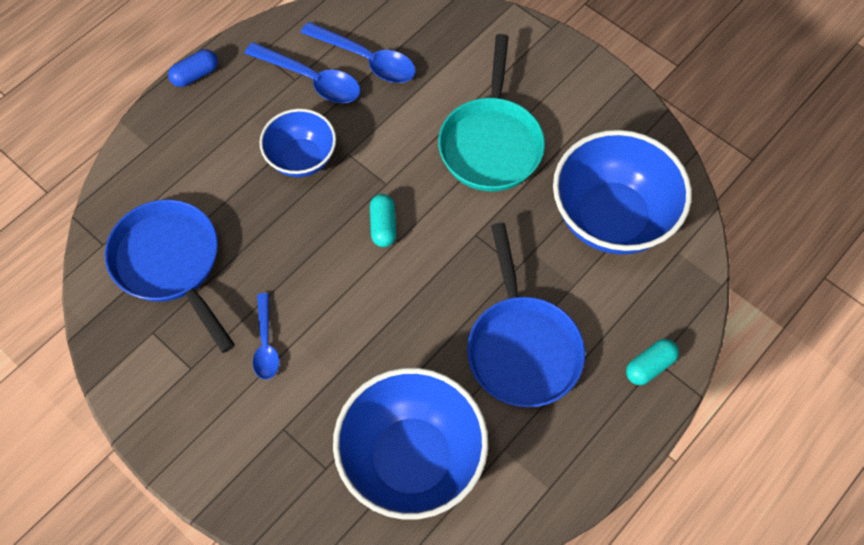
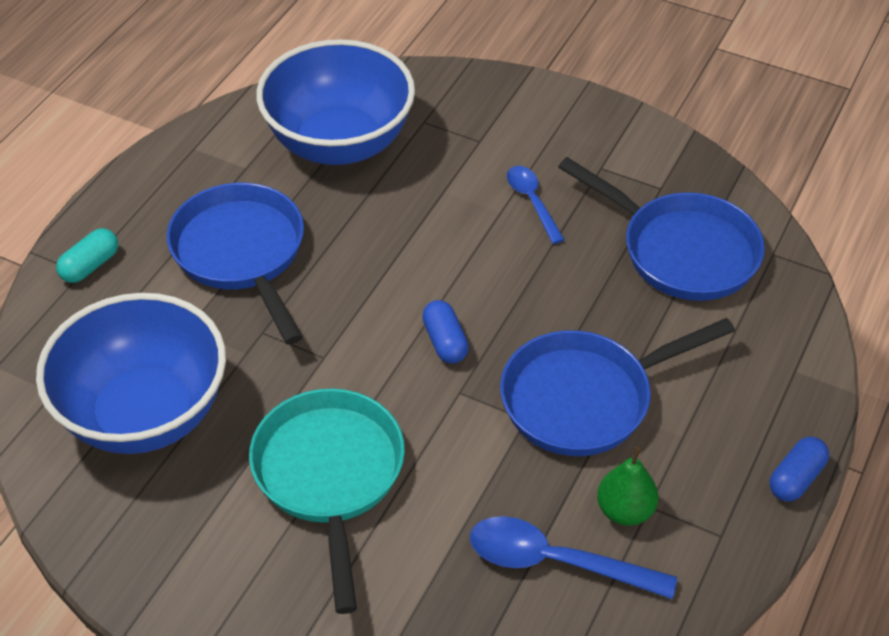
camera: 165 degrees right, 15 degrees down
blue spoon [244,42,360,103] -> green pear [597,447,659,526]
blue bowl [259,109,336,177] -> blue pan [500,318,735,456]
turquoise capsule [370,194,396,247] -> blue capsule [422,300,469,363]

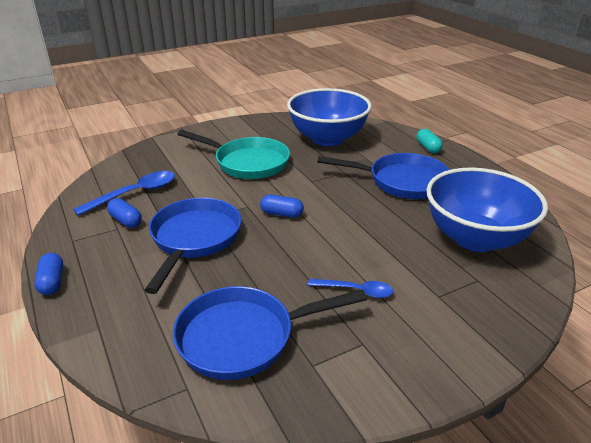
camera: 125 degrees right, 15 degrees down
green pear [597,447,659,526] -> blue capsule [107,198,142,228]

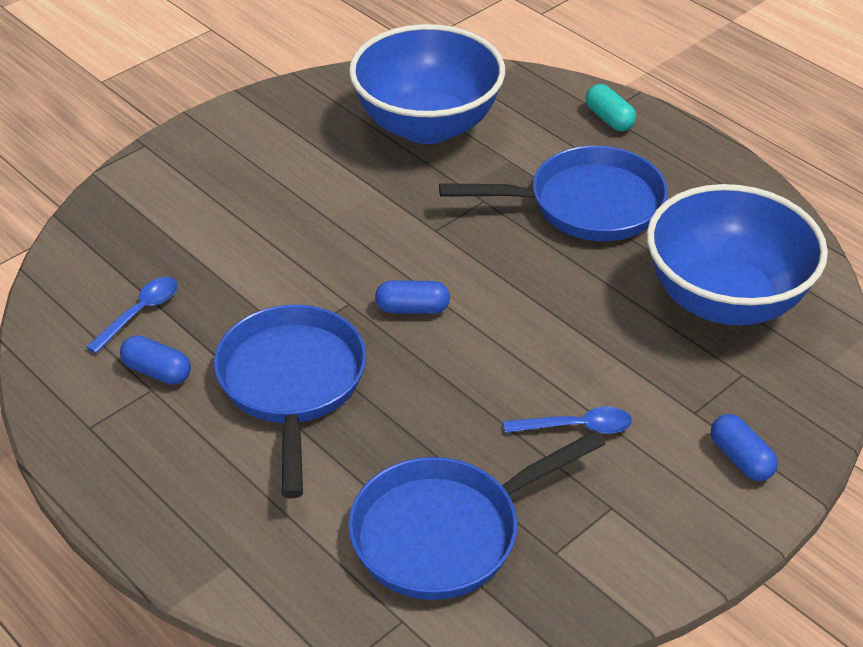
camera: 15 degrees left, 10 degrees up
blue capsule [34,253,63,295] -> blue capsule moved to [711,414,778,481]
blue spoon [73,171,175,216] -> blue spoon [86,277,178,353], size x0.63
turquoise pan [178,130,290,179] -> none

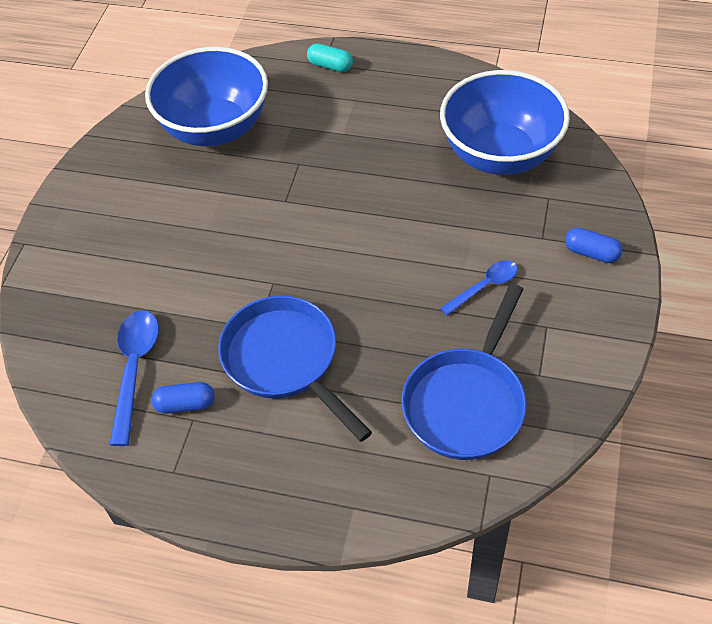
camera: 30 degrees left, 10 degrees up
blue spoon [86,277,178,353] -> blue spoon [109,310,159,446], size x1.58
blue capsule [375,280,450,314] -> none
blue pan [439,146,668,241] -> none

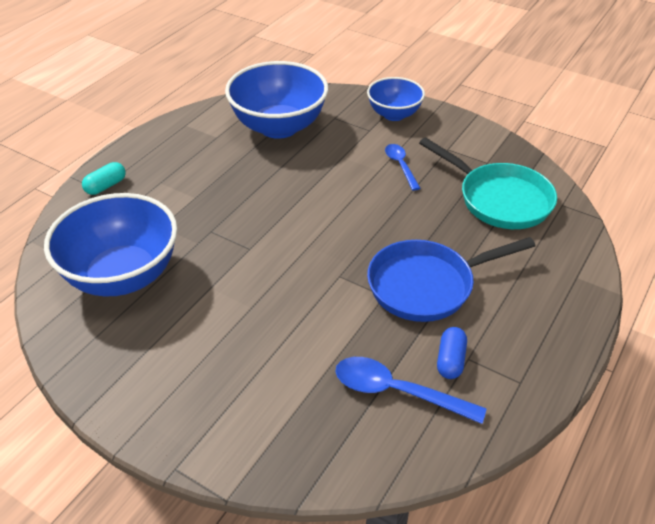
camera: 75 degrees left, 10 degrees down
blue pan [401,284,527,460] -> turquoise pan [419,137,557,229]
blue capsule [565,228,623,263] -> blue bowl [367,77,425,121]

